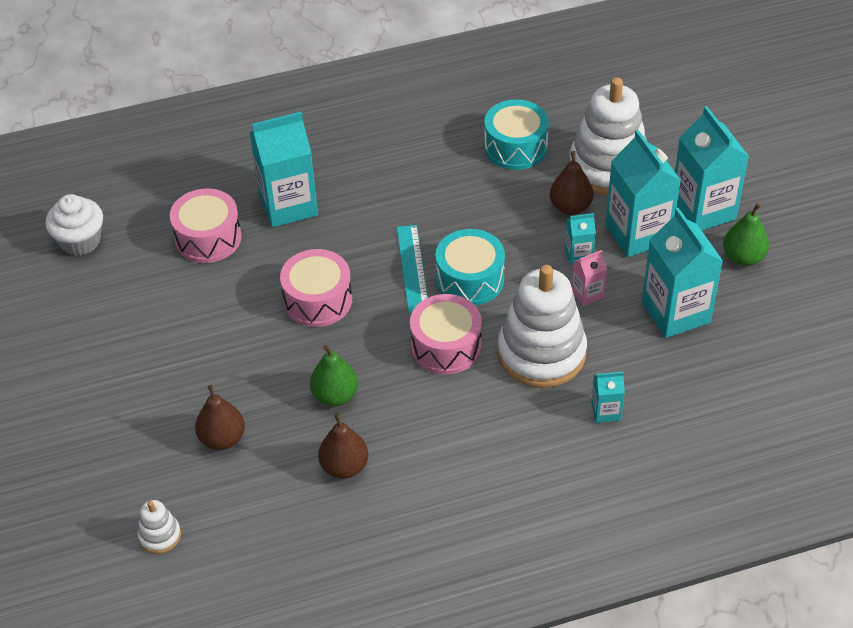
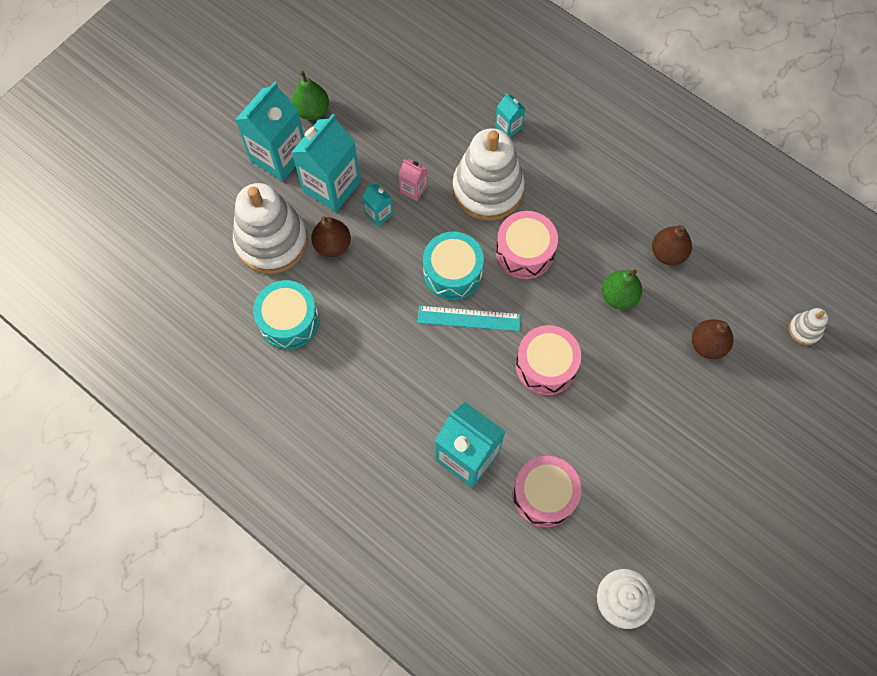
camera: 125 degrees left, 20 degrees up
turquoise ruler [397,225,428,313] -> turquoise ruler turned 45 degrees clockwise [417,306,521,331]
turquoise carton [642,208,723,338] -> none

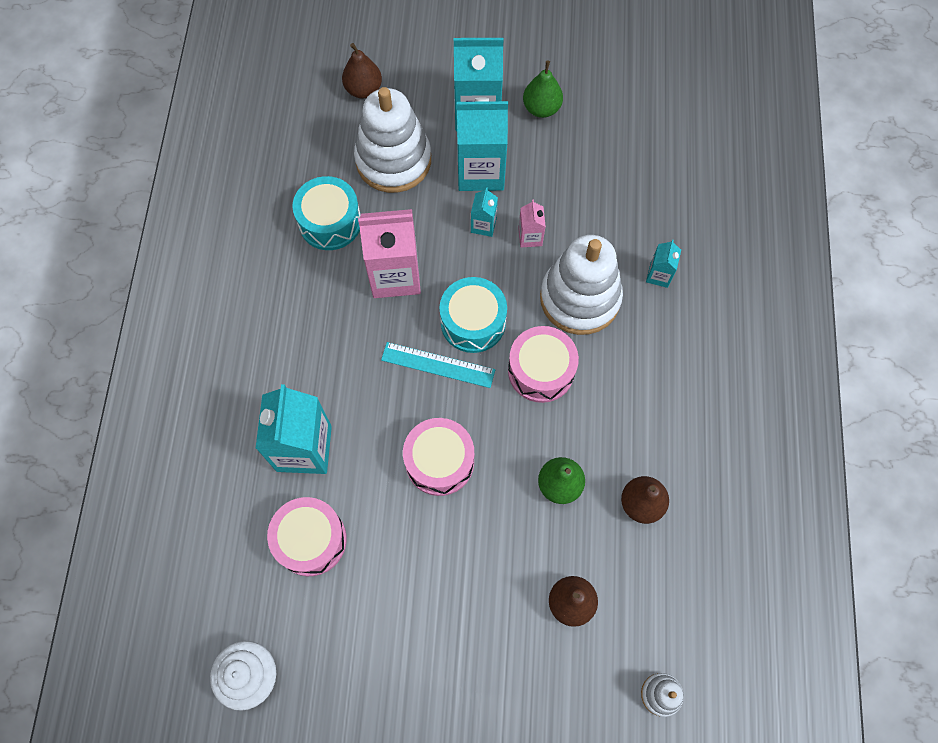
camera: 55 degrees right, 0 degrees up
brown pear [311,216,351,257] -> brown pear moved to [342,43,382,99]
turquoise ruler [417,306,521,331] -> turquoise ruler turned 45 degrees counterclockwise [381,342,495,388]
none -> pink carton [358,209,421,298]

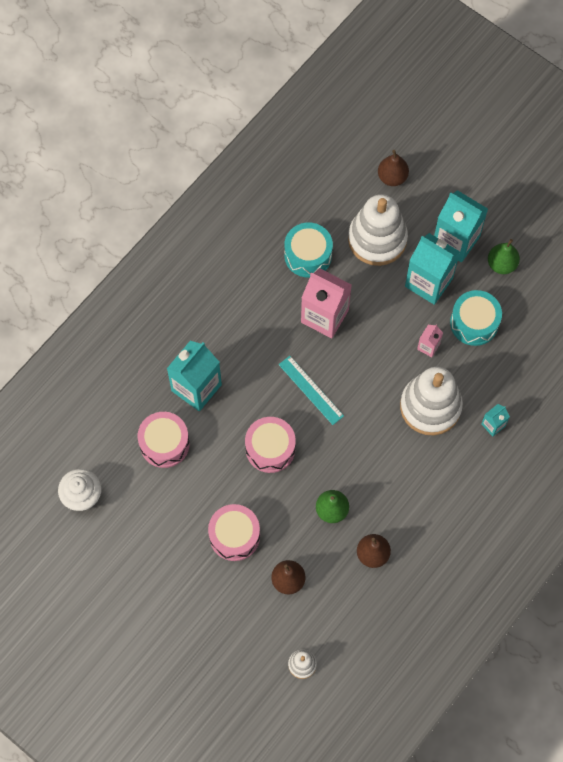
camera: 35 degrees right, 0 degrees up
turquoise drum [440,277,507,353] -> turquoise drum moved to [450,290,502,346]
turquoise carton [471,187,498,237] -> none
pink drum [508,326,579,403] -> pink drum moved to [208,504,260,561]

